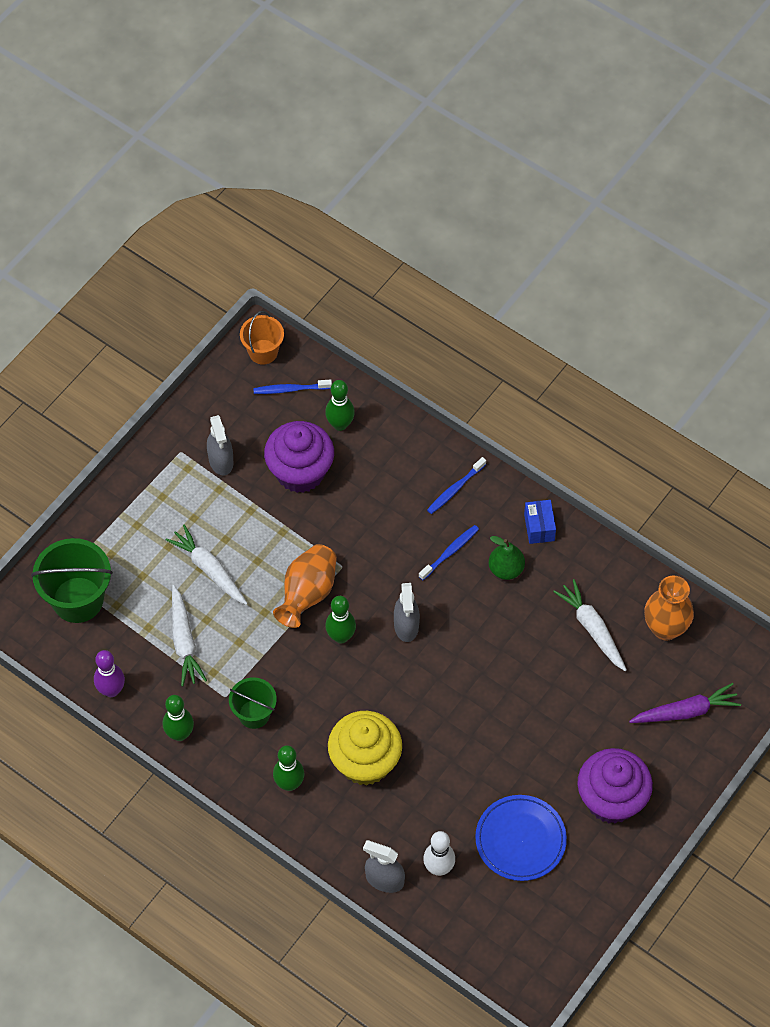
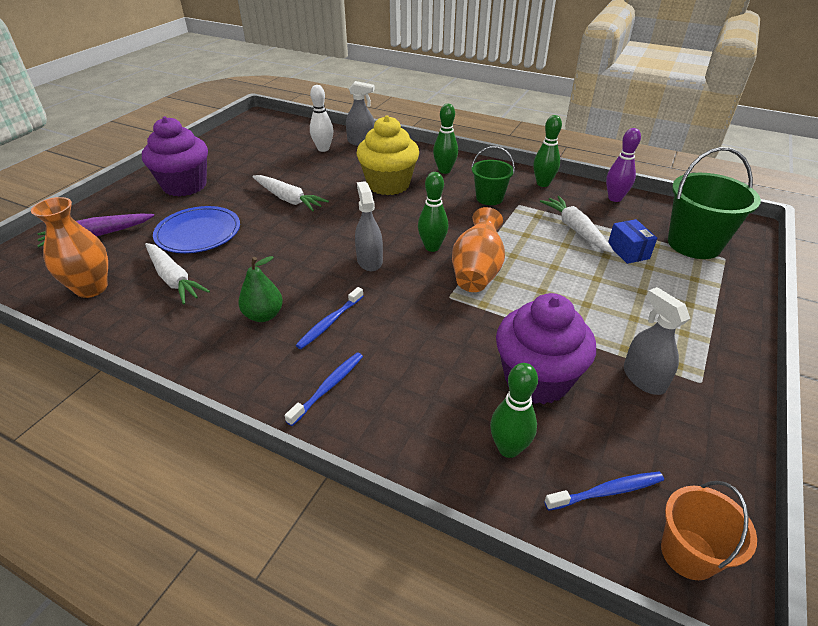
camera: 170 degrees right, 20 degrees down
white carrot [166,524,248,605] -> white carrot moved to [252,175,329,211]
blue plate [475,795,567,881] -> blue plate moved to [153,206,240,253]
blue box [524,500,556,544] -> blue box moved to [608,219,657,264]

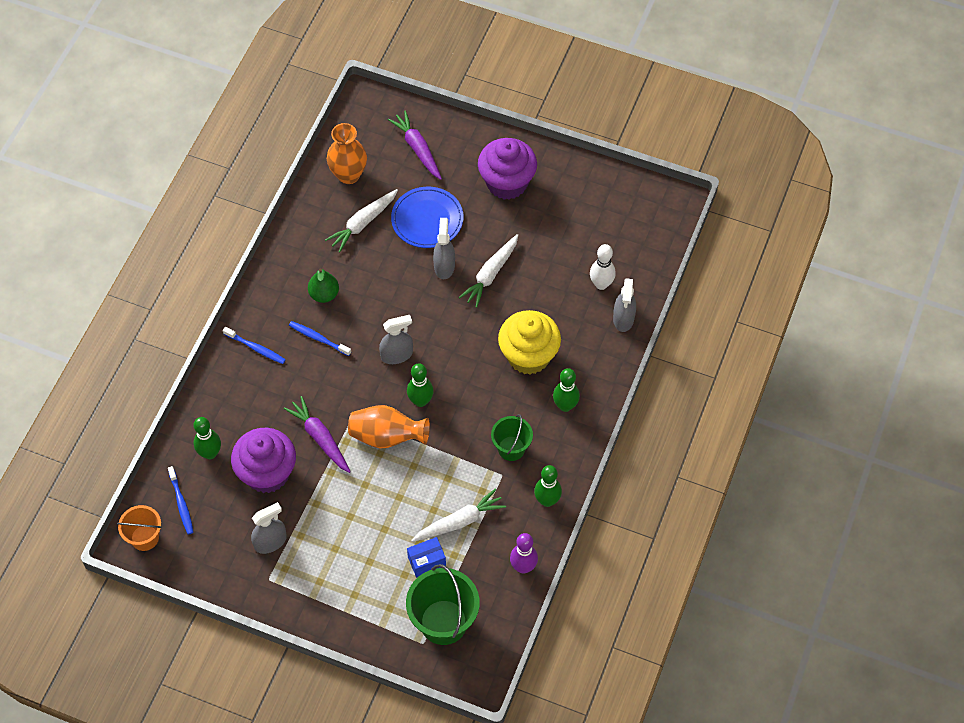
camera: 85 degrees right, 20 degrees up
none -> purple carrot [284,396,351,473]
none -> grey spray bottle [433,218,455,279]

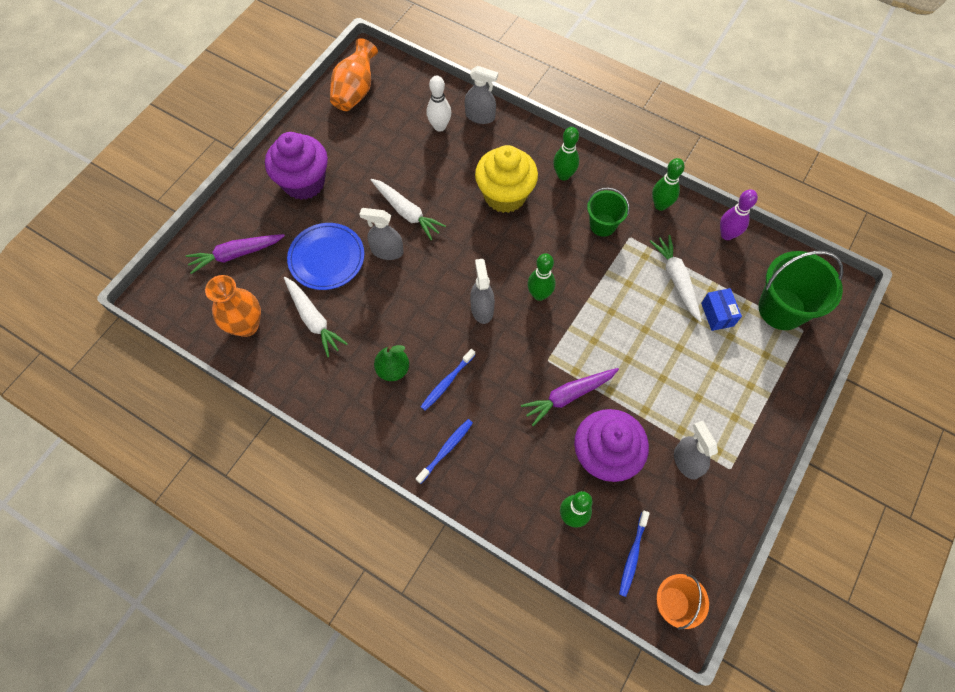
camera: 80 degrees left, 5 degrees up
blue toothbrush [168,466,194,535] -> blue toothbrush turned 120 degrees clockwise [619,511,650,597]
orange vase [348,405,430,448] -> orange vase moved to [330,38,378,111]

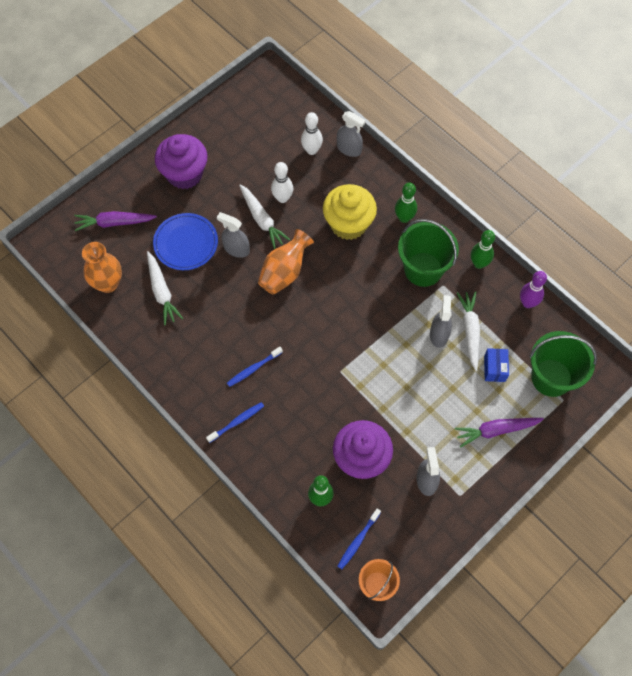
camera: 15 degrees right, 0 degrees up
orange vase [330,38,378,111] -> orange vase moved to [258,229,314,295]
green pear [374,345,409,381] -> none
grey spray bottle [470,259,495,324] -> grey spray bottle moved to [430,295,452,348]
purple carrot [521,368,619,426] -> purple carrot moved to [455,418,544,447]
green bowling pin [527,253,556,301] -> none
green bucket [587,188,630,237] -> green bucket [398,219,459,287], size x1.66
none -> white bowling pin [271,162,293,203]

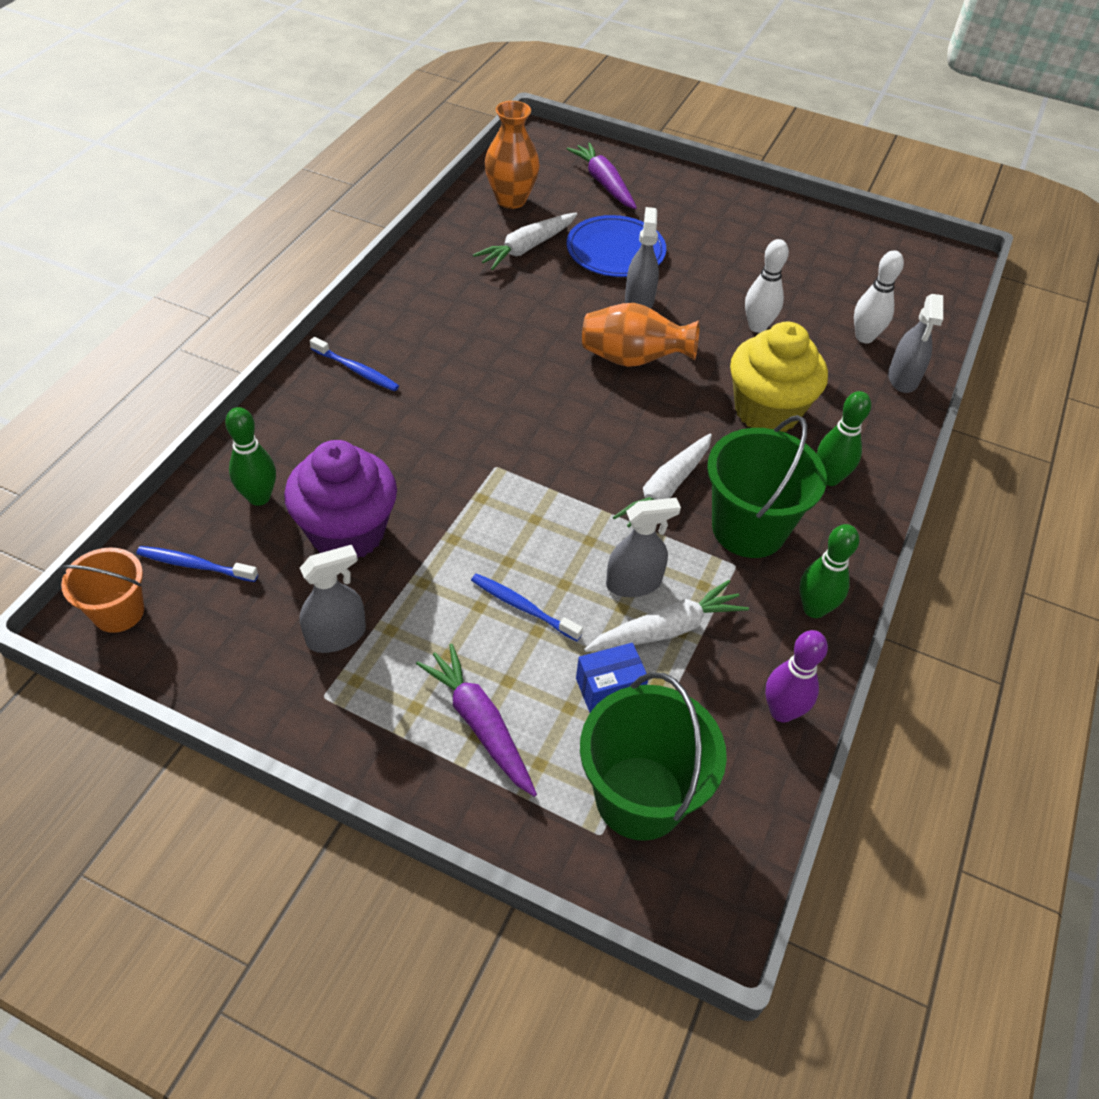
camera: 65 degrees right, 15 degrees down
purple cupcake [155,134,208,189] -> none
blue toothbrush [227,347,283,387] -> blue toothbrush moved to [471,573,583,641]
white carrot [239,184,290,249] -> white carrot moved to [613,433,712,527]

